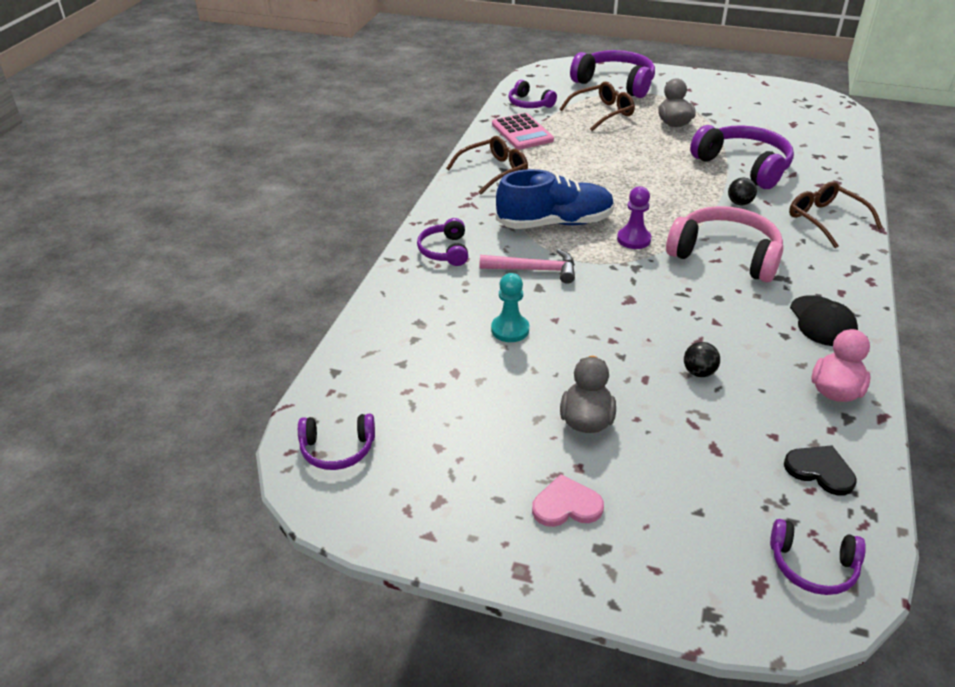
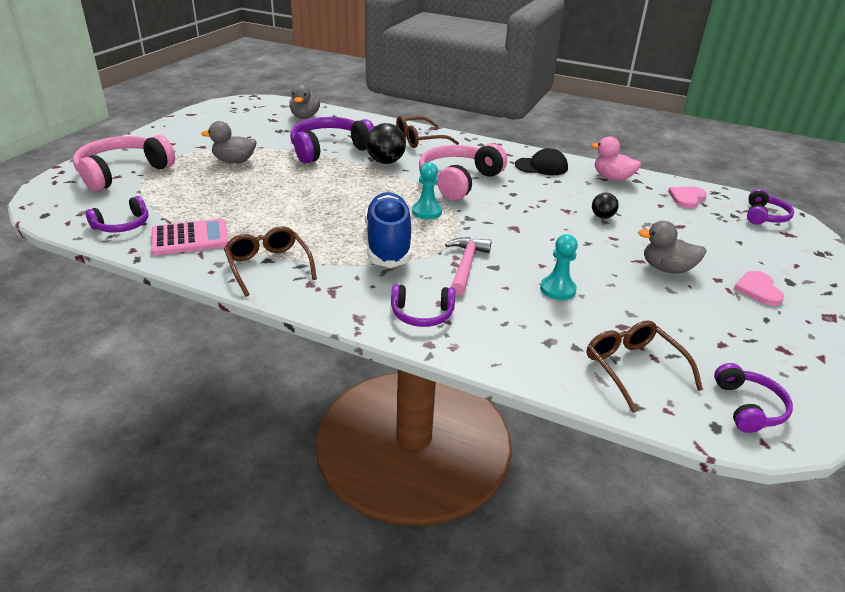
camera: 85 degrees left, 5 degrees down
brown glasses [560,81,635,131] -> brown glasses moved to [587,320,703,413]
purple headphones [570,50,655,98] -> pink headphones [73,135,175,192]
purple pawn [617,186,651,249] -> turquoise pawn [412,162,442,219]
black ball [728,178,757,205] -> black ball [366,123,406,164], size x1.73
black heart [784,445,857,496] -> pink heart [668,187,707,208]
none -> grey duck [289,84,320,119]

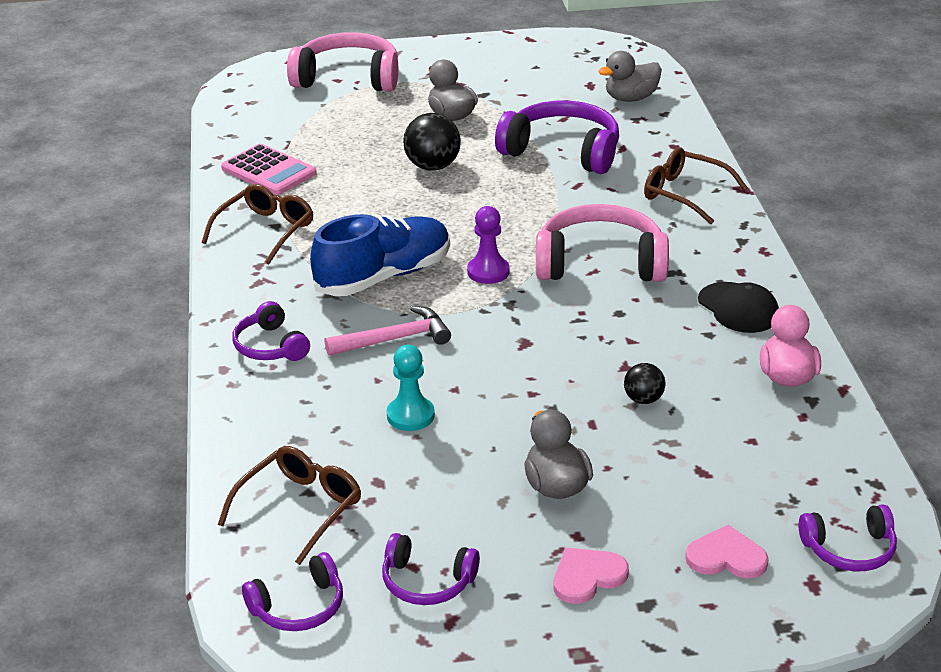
camera: 60 degrees right, 0 degrees up
purple headphones [86,196,148,232] -> purple headphones moved to [382,533,480,605]
black ball [366,123,406,164] -> black ball moved to [403,113,461,170]
turquoise pawn [412,162,442,219] -> purple pawn [467,206,509,284]
pink heart [668,187,707,208] -> pink heart moved to [685,525,769,578]

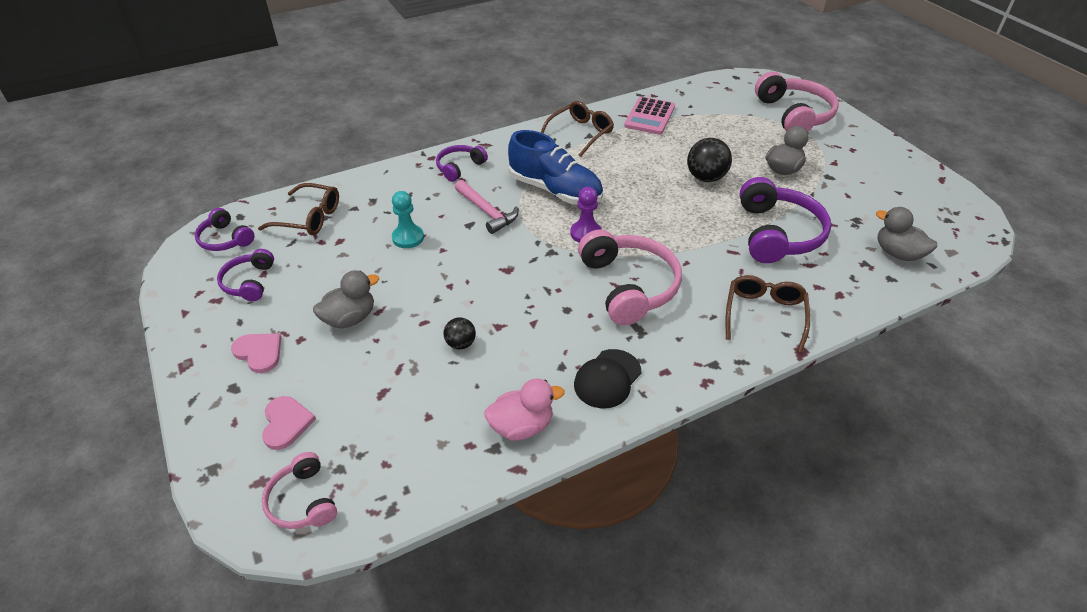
camera: 70 degrees right, 10 degrees up
brown glasses [202,184,313,265] -> brown glasses turned 60 degrees counterclockwise [540,101,614,157]
purple headphones [799,504,897,571] -> pink headphones [262,452,337,529]

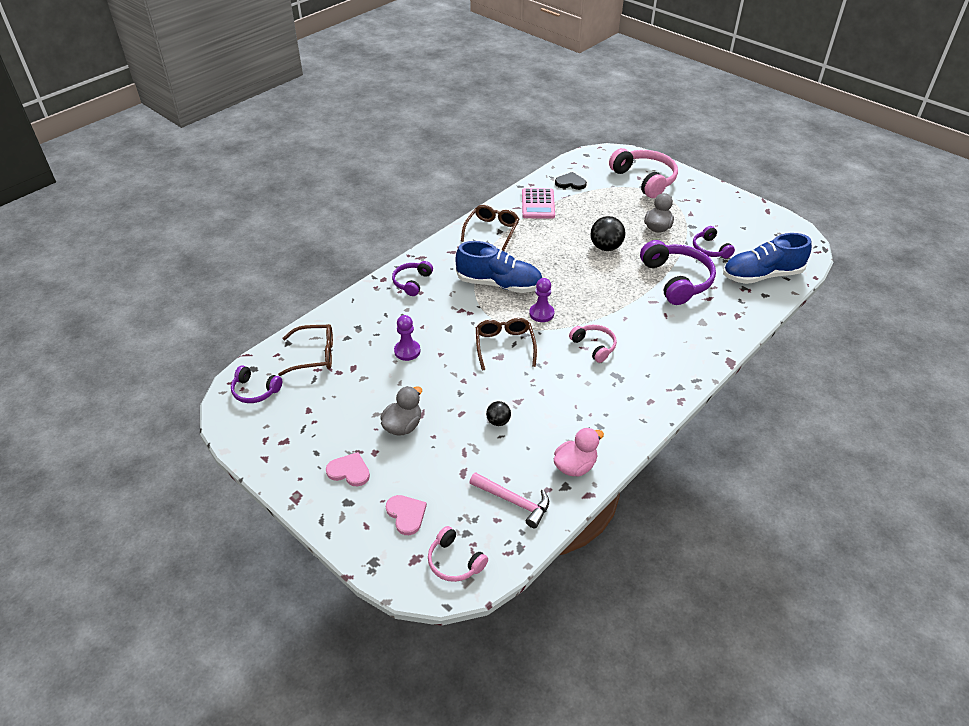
camera: 20 degrees left, 0 degrees up
purple headphones [217,249,274,301] -> purple headphones moved to [693,226,735,259]
turquoise pawn [392,191,424,248] -> purple pawn [394,315,420,361]
pink hammer [455,180,518,234] -> pink hammer moved to [469,472,549,528]
black cap [574,349,642,408] -> none
pink headphones [578,229,682,325] -> pink headphones [569,325,617,363], size x0.55
brown glasses [726,275,810,353] -> brown glasses moved to [476,318,537,371]
grey duck [876,207,937,261] -> blue shoe [723,233,812,284]
none -> black heart [555,172,587,190]

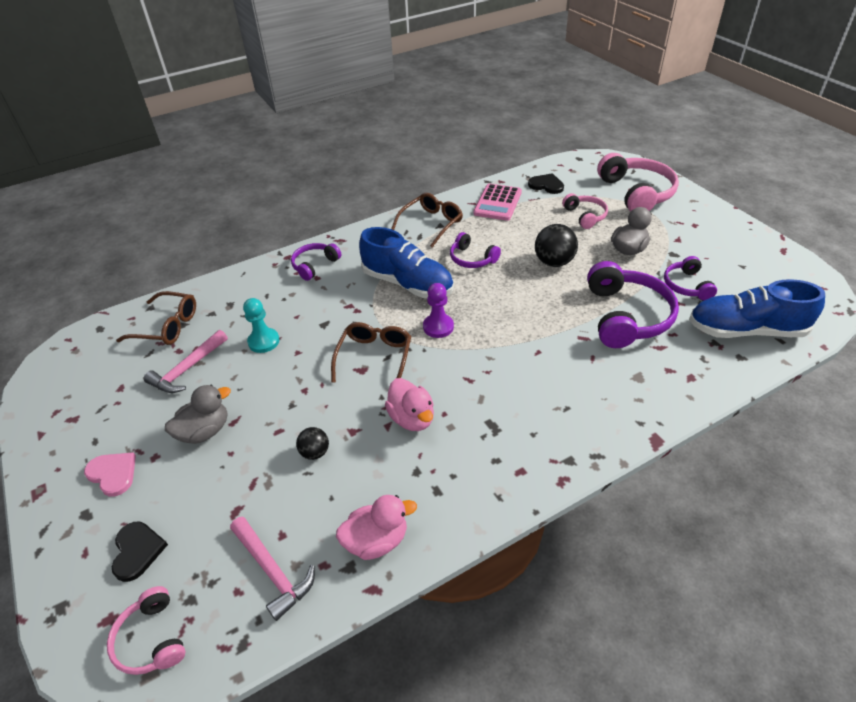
camera: 20 degrees right, 0 degrees up
purple headphones [231,365,282,403] -> purple headphones moved to [450,232,501,268]
pink heart [386,495,427,535] -> black heart [112,522,168,582]
purple pawn [394,315,420,361] -> turquoise pawn [243,298,280,353]
pink headphones [569,325,617,363] -> pink headphones moved to [562,193,608,229]
none -> pink hammer [144,330,228,393]
none -> pink duck [385,378,434,431]

